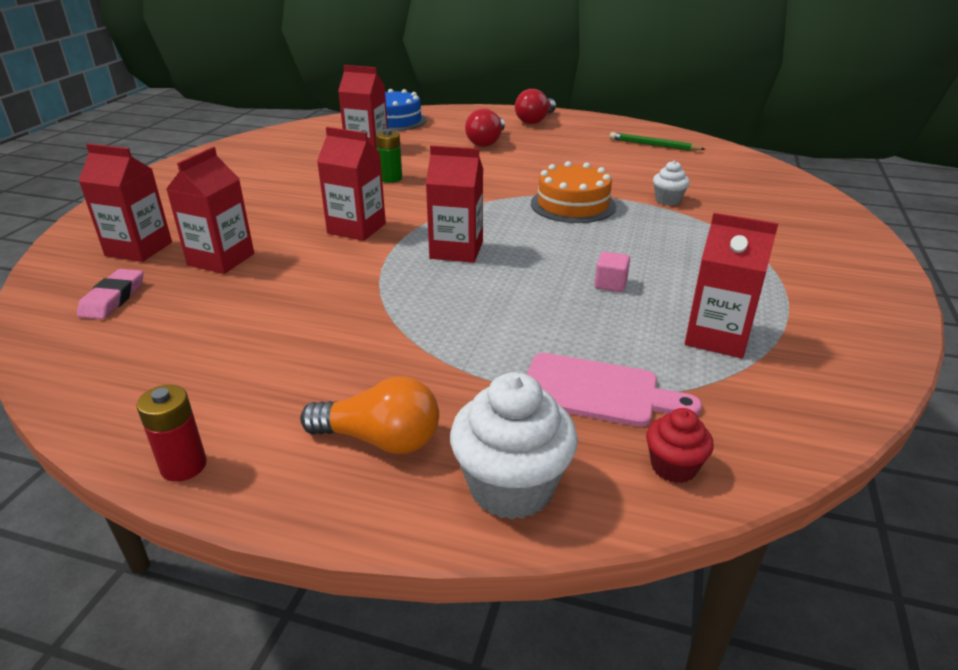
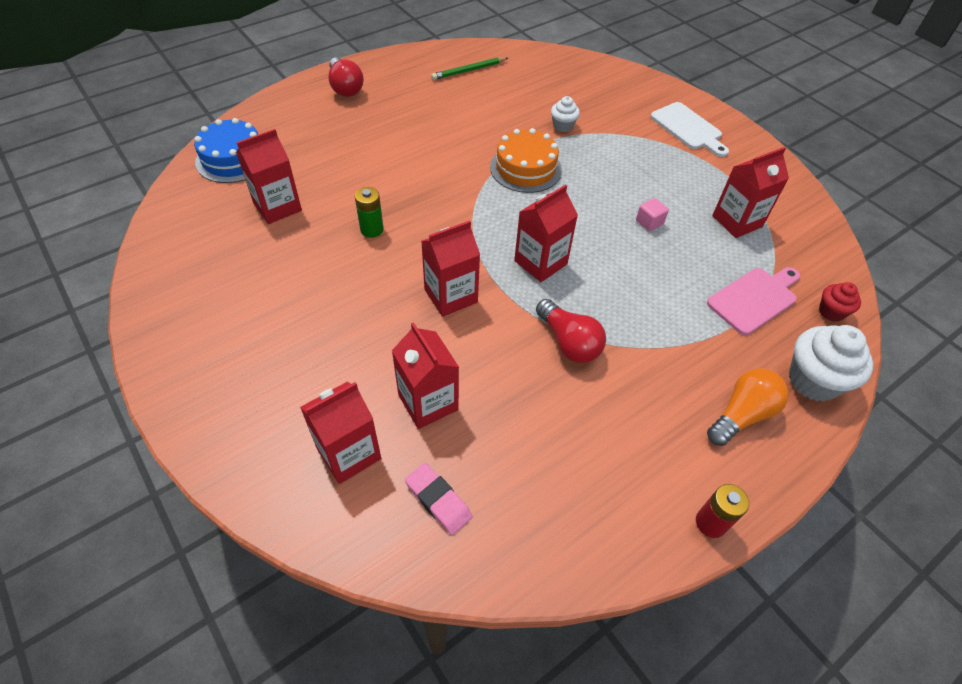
camera: 55 degrees left, 20 degrees up
red light bulb [465,108,505,147] -> red light bulb moved to [536,299,606,363]
none -> white cutting board [650,102,729,157]

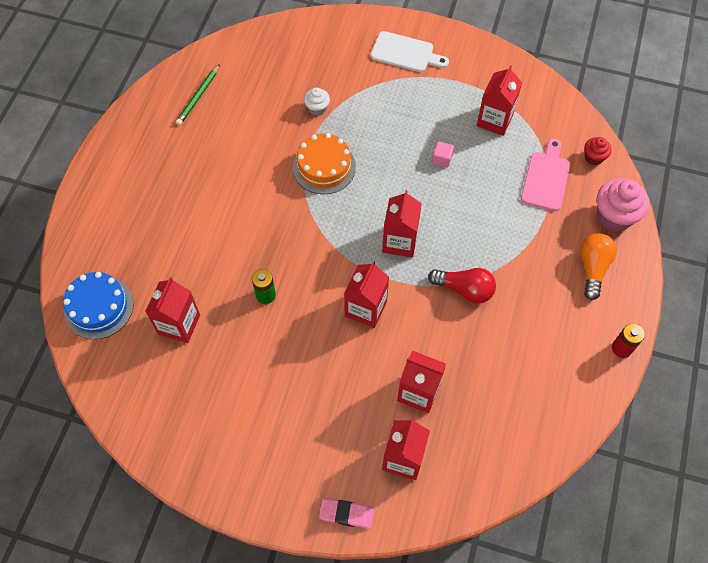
camera: 35 degrees left, 10 degrees up
red light bulb [328,57,364,97] -> none
pink eraser [405,463,473,535] -> pink eraser moved to [319,498,374,529]
white cupcake [789,325,873,402] -> pink cupcake [597,178,649,231]

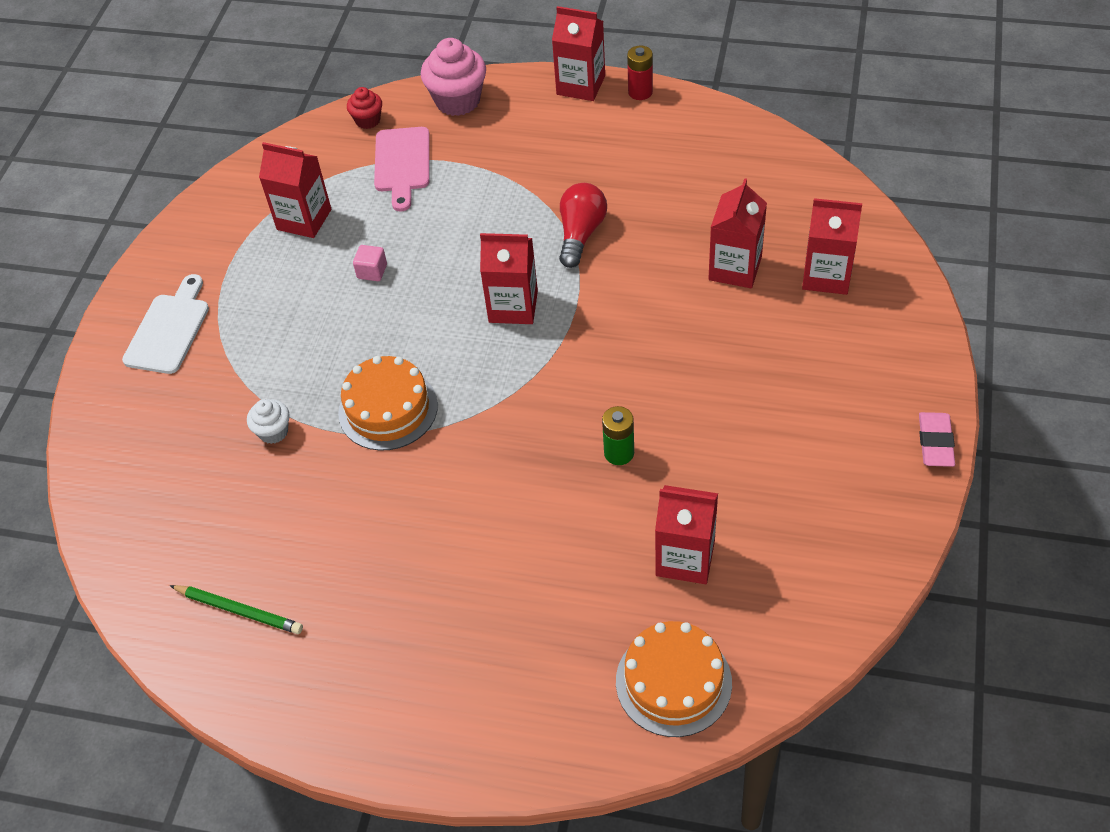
camera: 90 degrees left, 10 degrees down
blue cake [63,272,134,339] -> orange cake [616,621,732,737]
pink eraser [319,498,374,529] -> pink eraser moved to [919,412,955,467]
red carton [344,261,389,328] -> red carton moved to [552,6,605,101]
pink cutting board [521,139,570,211] -> pink cutting board turned 105 degrees counterclockwise [374,127,430,211]
orange light bulb [580,233,617,300] -> none

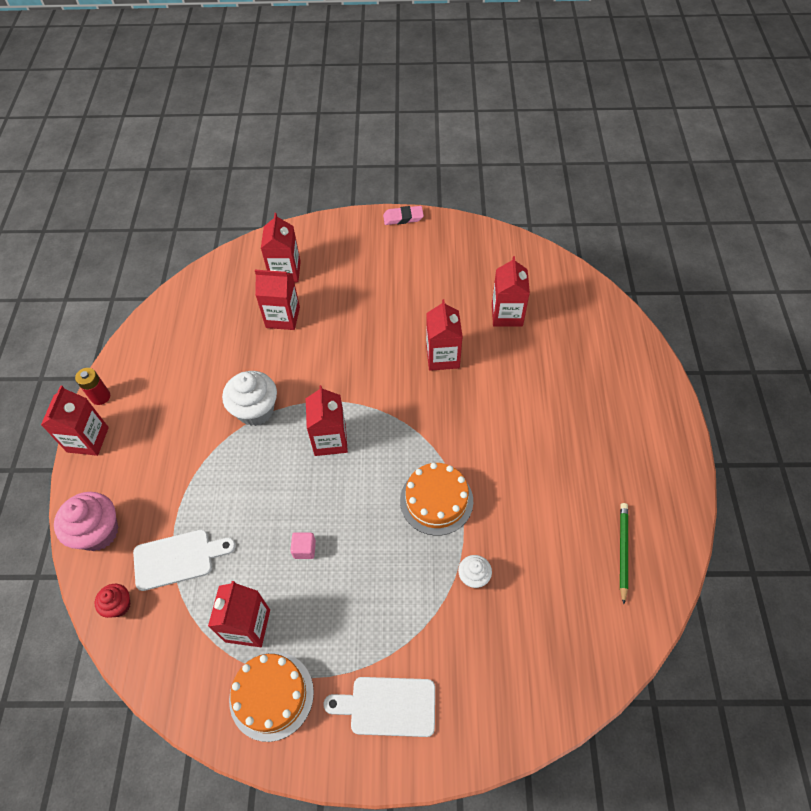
camera: 105 degrees left, 5 degrees up
pink cutting board [374,127,430,211] -> white cutting board [133,530,236,591]
red light bulb [559,183,607,268] -> white cupcake [222,371,277,426]
green battery [602,406,634,465] -> red carton [426,299,463,371]
orange cake [616,621,732,737] -> orange cake moved to [229,652,314,742]

